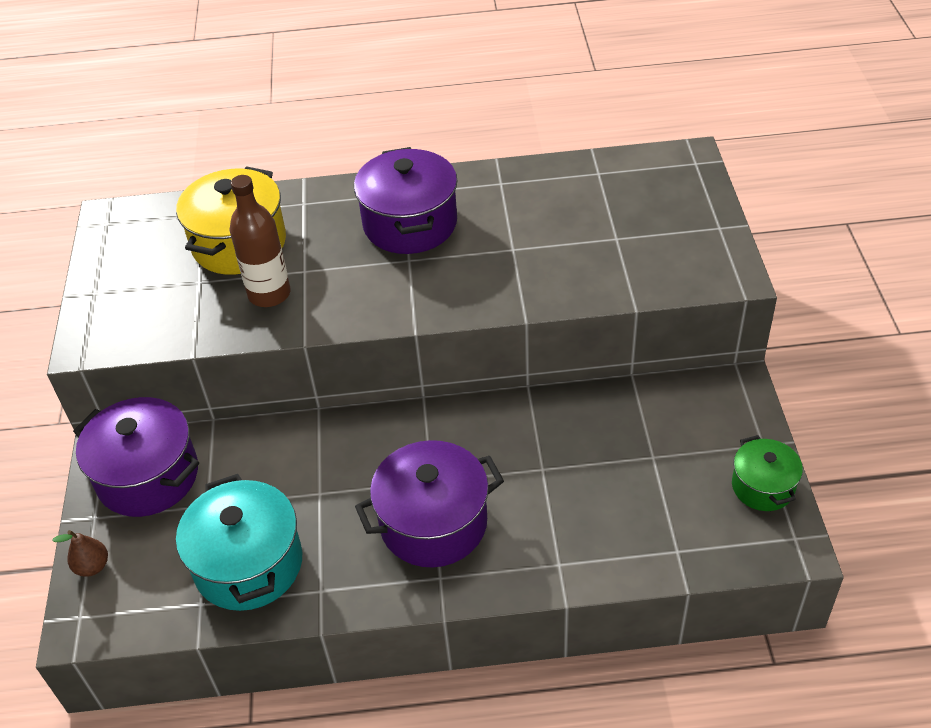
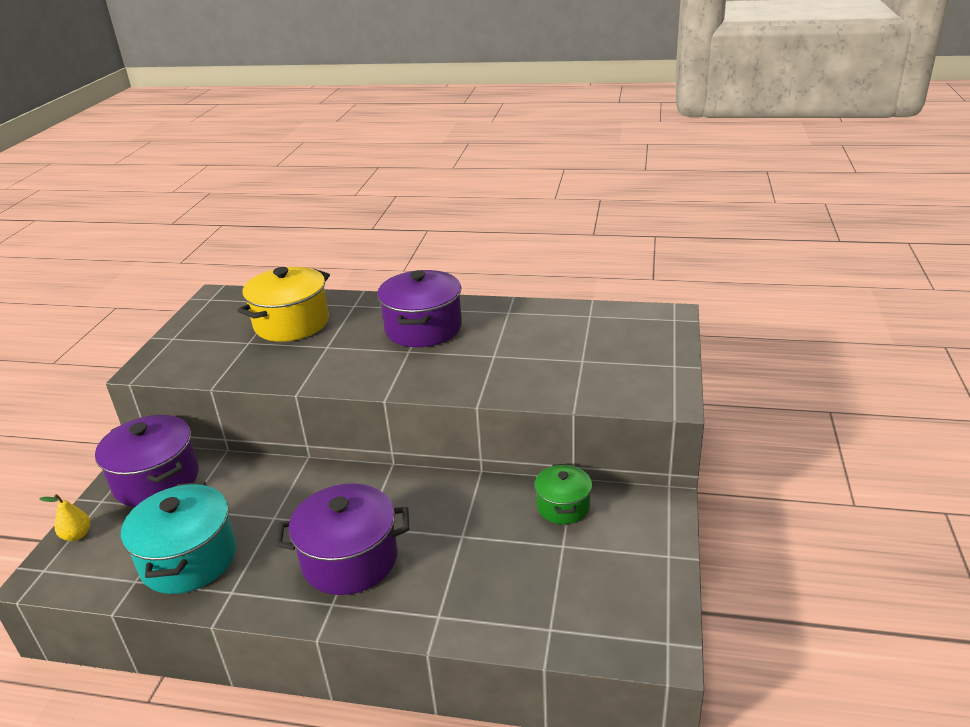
camera: 15 degrees right, 15 degrees down
brown pear [52,530,108,577] -> yellow pear [40,494,90,541]
brown bottle [230,175,291,307] -> none
green pot [732,435,803,511] -> green pot moved to [534,464,592,524]

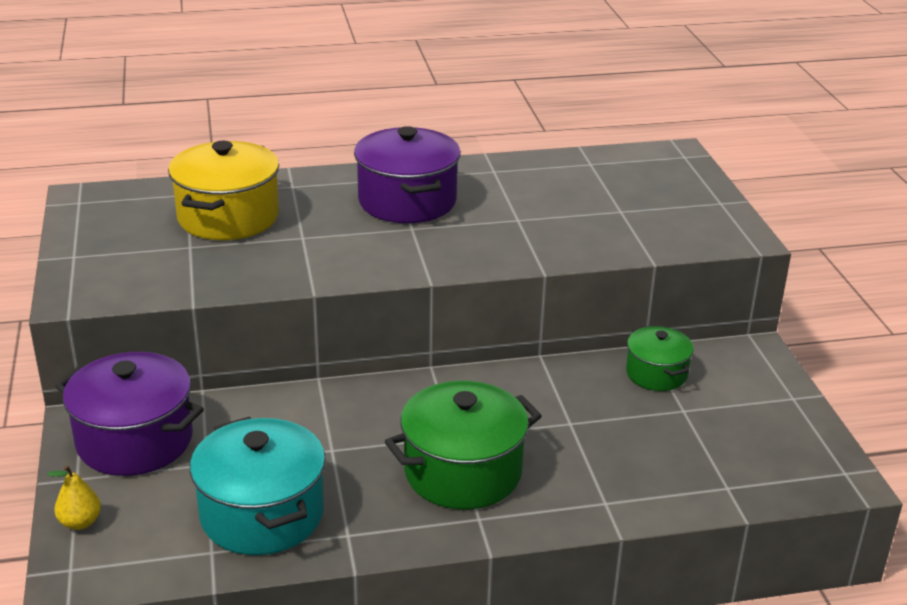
camera: 25 degrees left, 0 degrees up
purple pot [276,484,409,595] -> green pot [385,381,542,509]

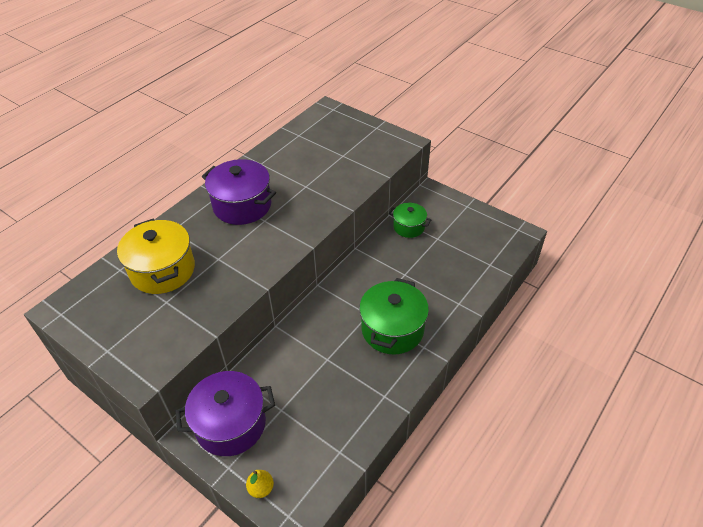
camera: 40 degrees left, 15 degrees up
turquoise pot [190,417,326,555] -> none

